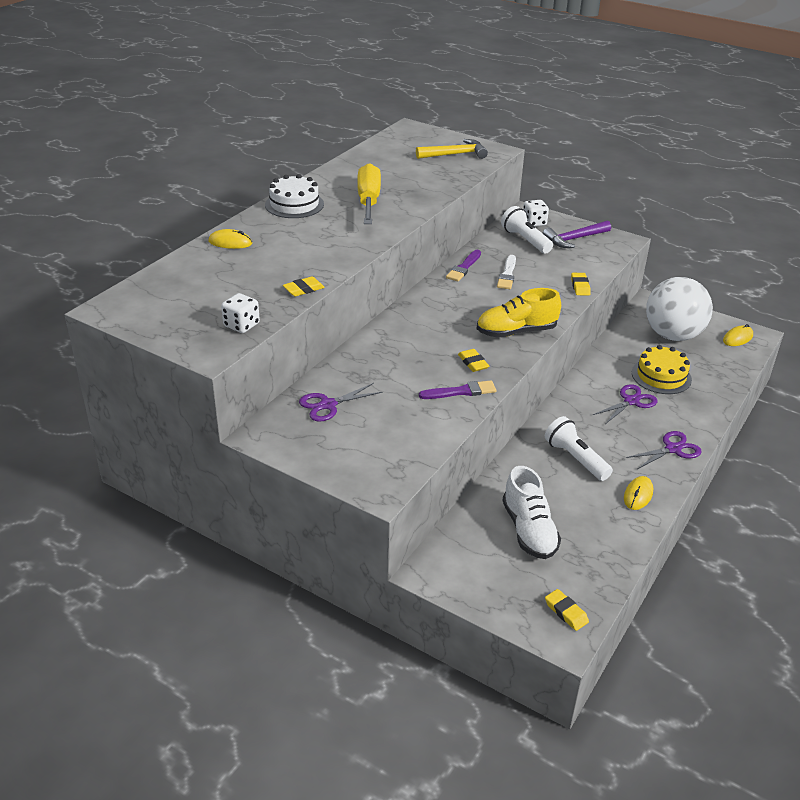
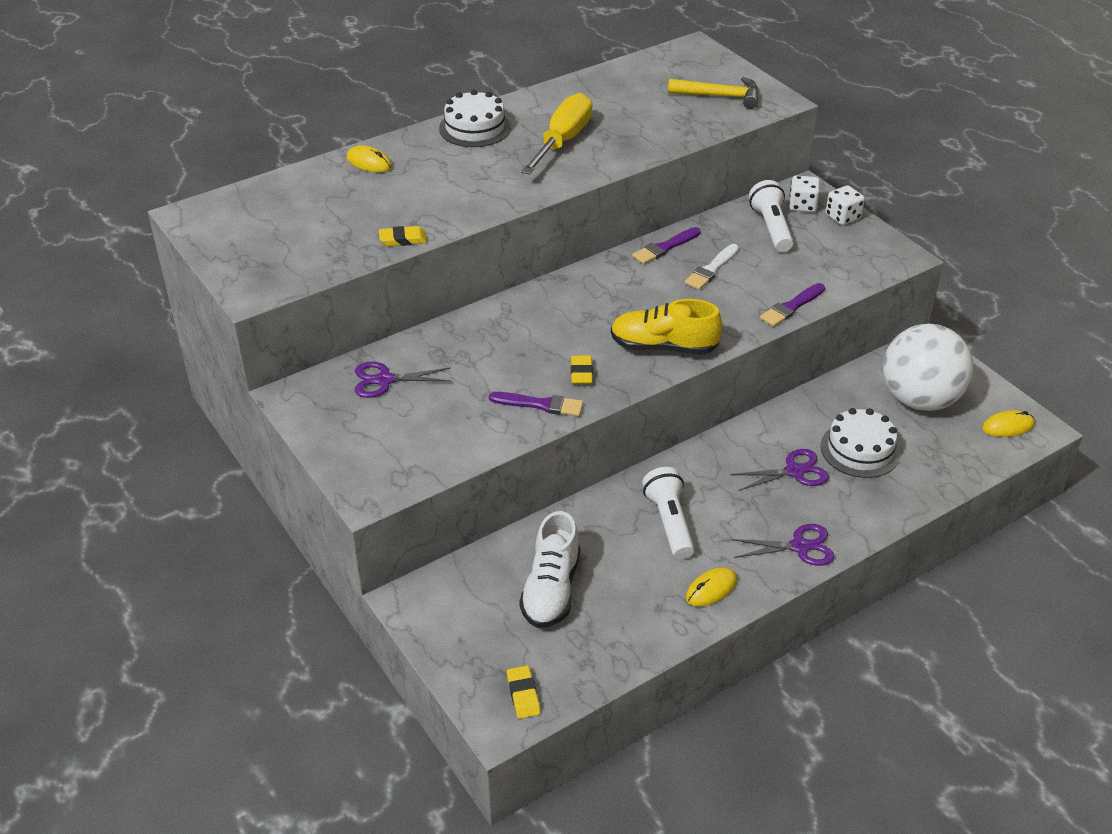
camera: 25 degrees right, 5 degrees up
white dice [221,293,260,333] -> white dice moved to [826,185,865,225]
purple hammer [542,220,611,248] -> none
yellow eraser [571,273,591,295] -> purple brush [760,283,825,327]
yellow cake [632,345,692,394] -> white cake [821,408,900,478]

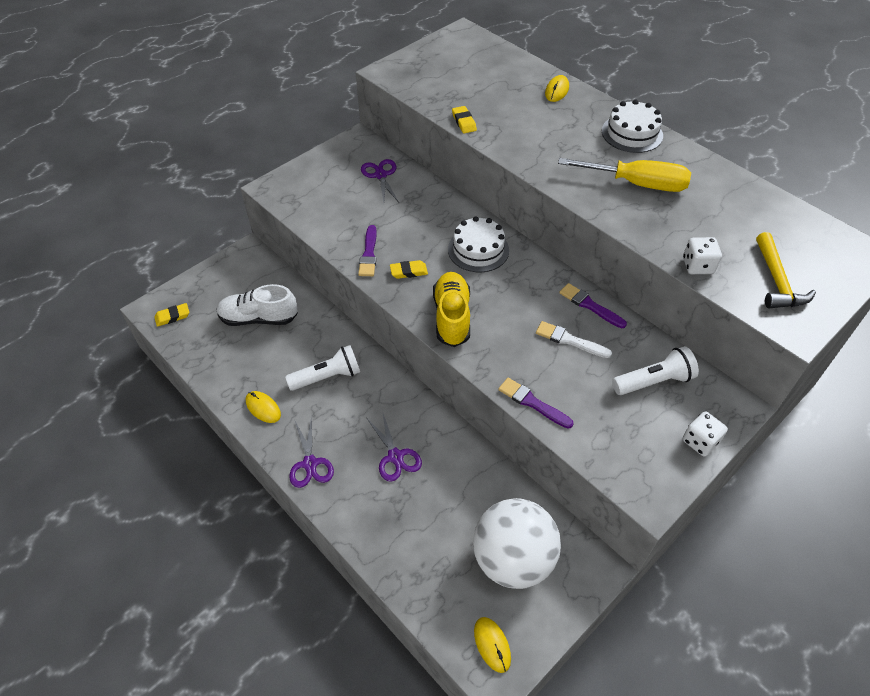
camera: 80 degrees right, 10 degrees up
white dice [789,175,820,212] -> white dice moved to [683,237,722,274]
white cake [821,408,900,478] -> white cake moved to [448,216,509,272]

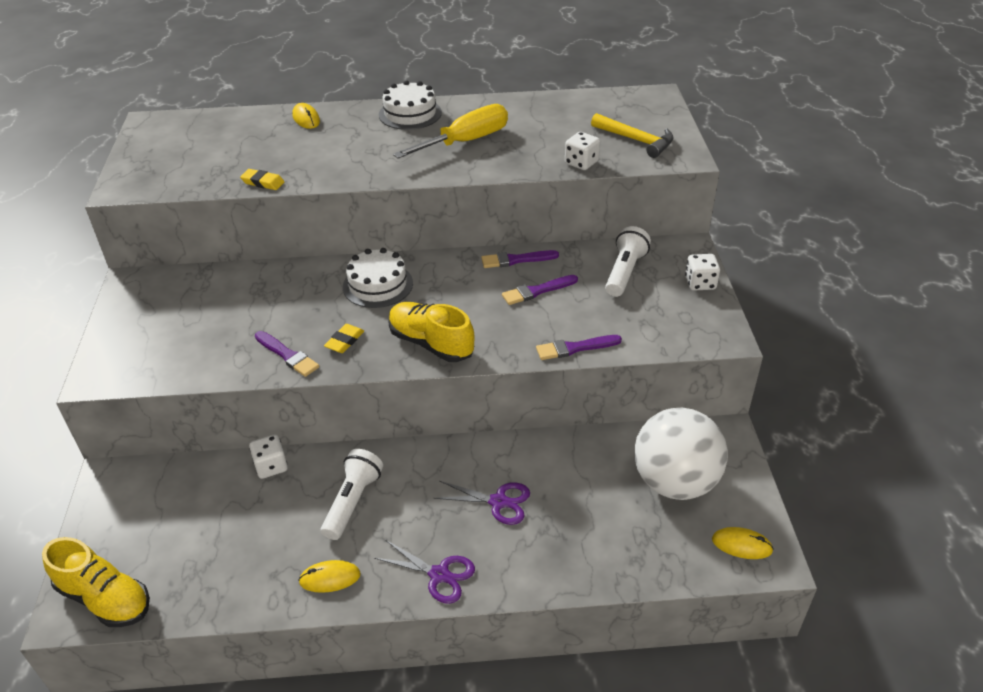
camera: 50 degrees left, 10 degrees down
yellow eraser [154,303,189,327] -> yellow shoe [42,537,150,627]
white shoe [217,284,298,326] -> none
purple scissors [361,159,399,203] -> none
white brush [536,321,612,358] -> purple brush [502,275,578,305]
none -> white dice [249,434,288,479]

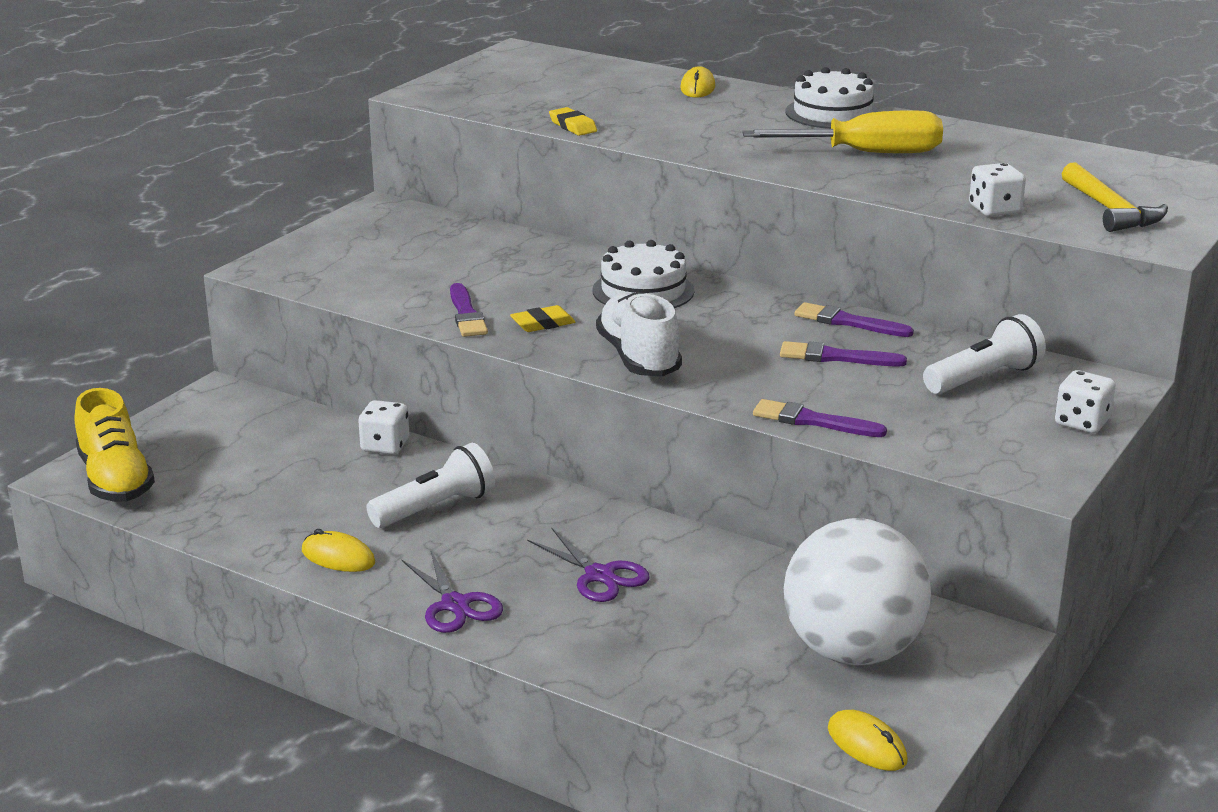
camera: 35 degrees right, 15 degrees down
yellow shoe [389,302,474,362] -> white shoe [596,292,682,377]

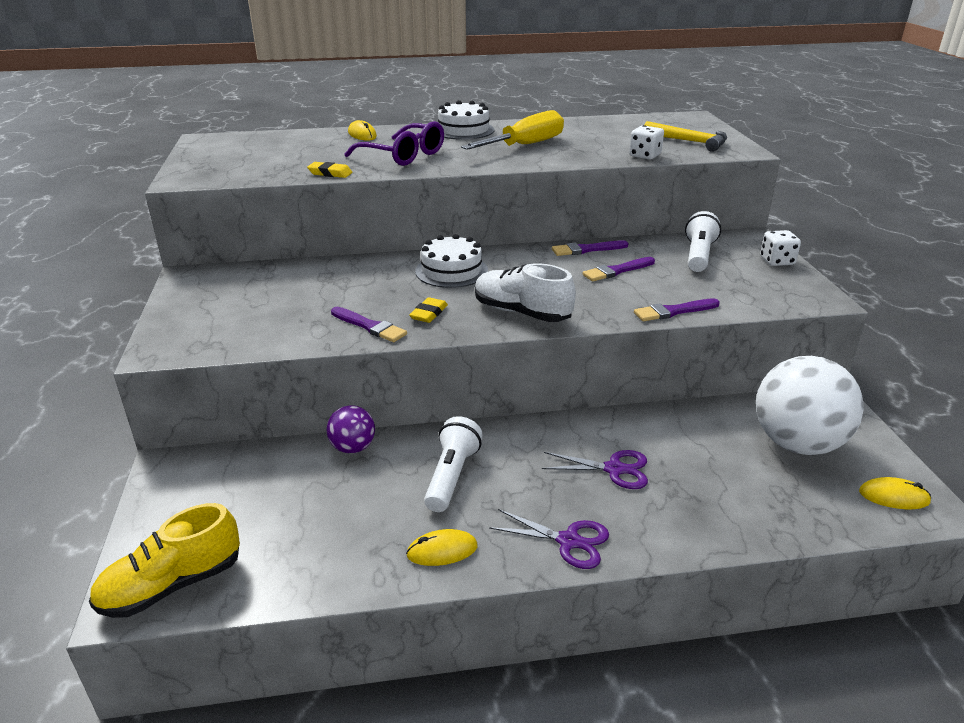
camera: 40 degrees left, 5 degrees up
yellow shoe [75,388,155,502] -> yellow shoe turned 120 degrees clockwise [89,503,240,618]
white dice [358,400,409,455] -> purple ball [326,405,375,453]
none -> purple glasses [345,121,444,166]

